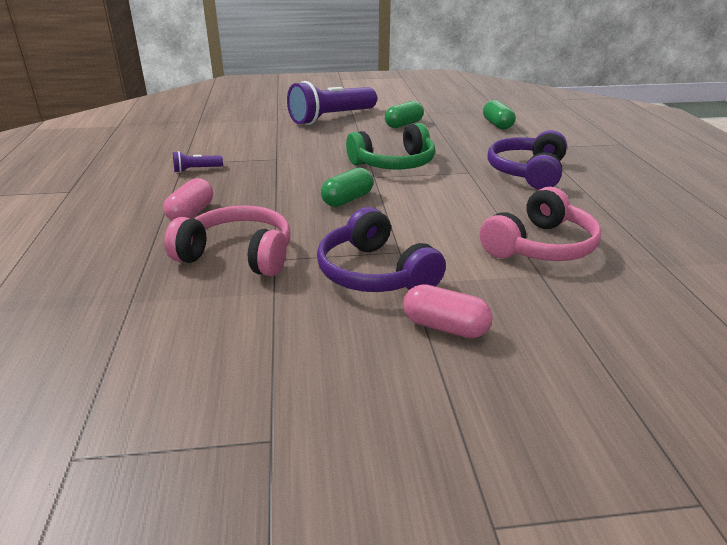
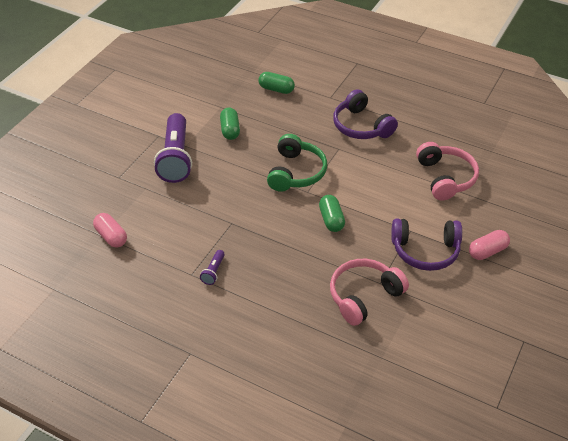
camera: 55 degrees left, 15 degrees up
pink capsule [164,178,213,221] -> pink capsule moved to [93,213,127,248]

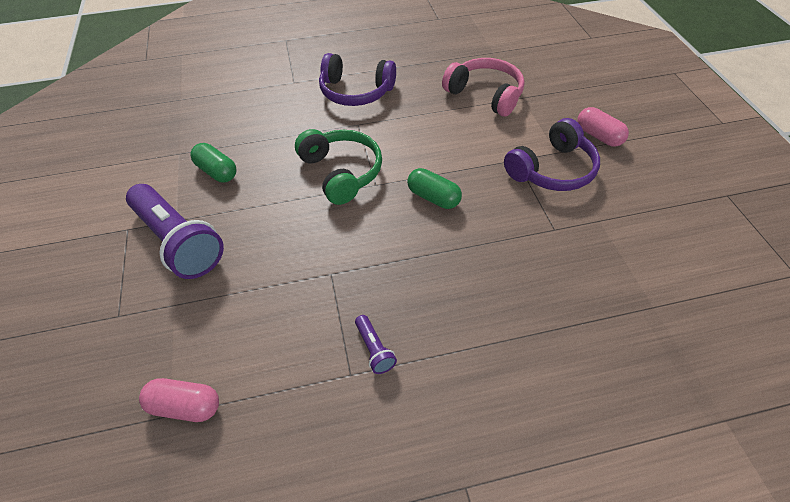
camera: 40 degrees left, 5 degrees up
green capsule [258,72,295,94] -> none
pink headphones [330,259,409,326] -> none
pink capsule [469,230,510,260] -> pink capsule turned 60 degrees counterclockwise [577,107,629,147]

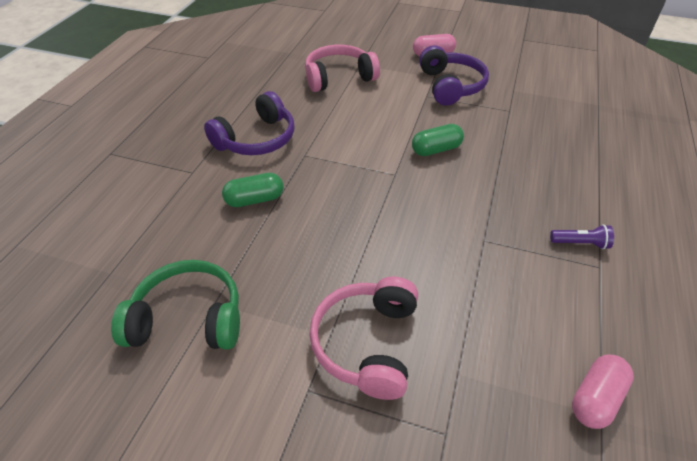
camera: 60 degrees left, 5 degrees down
purple flashlight [126,184,224,279] -> pink headphones [309,276,418,400]
green capsule [190,143,237,182] -> green capsule moved to [222,173,284,207]
green headphones [295,129,382,205] -> green headphones moved to [111,260,240,350]

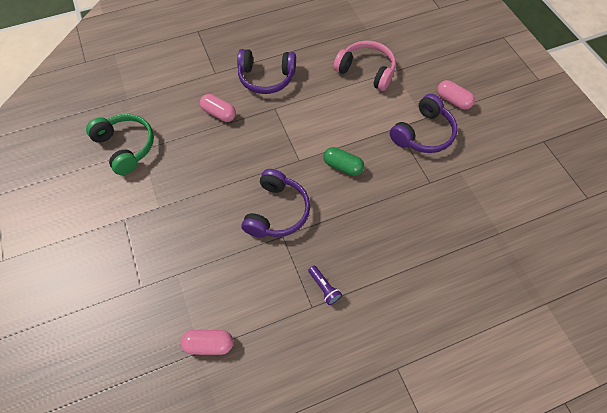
camera: 50 degrees right, 15 degrees up
green capsule [222,173,284,207] -> pink capsule [200,94,236,122]
pink headphones [309,276,418,400] -> none
none -> purple headphones [241,169,310,238]

